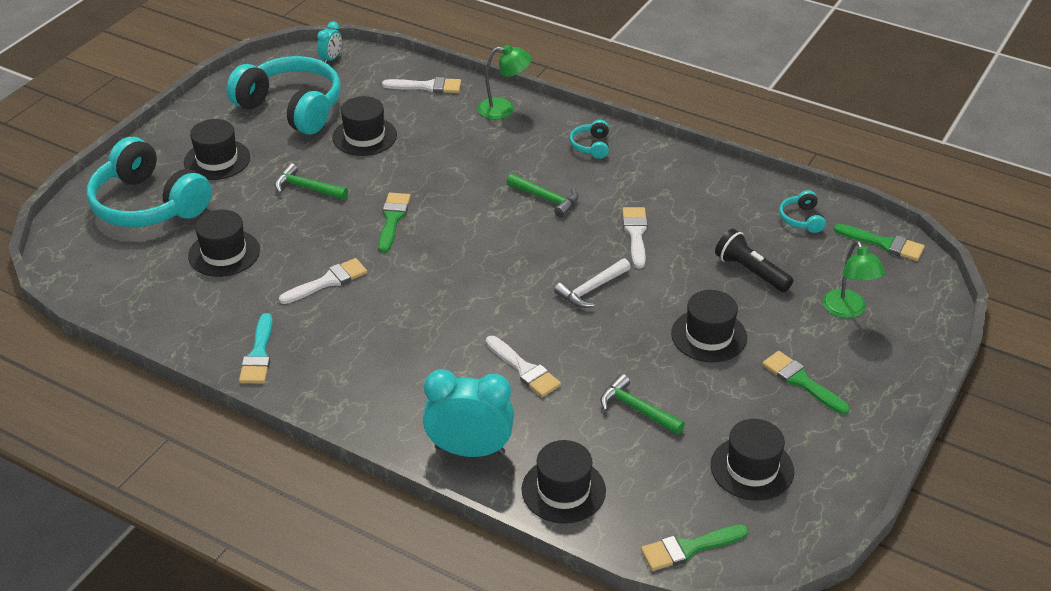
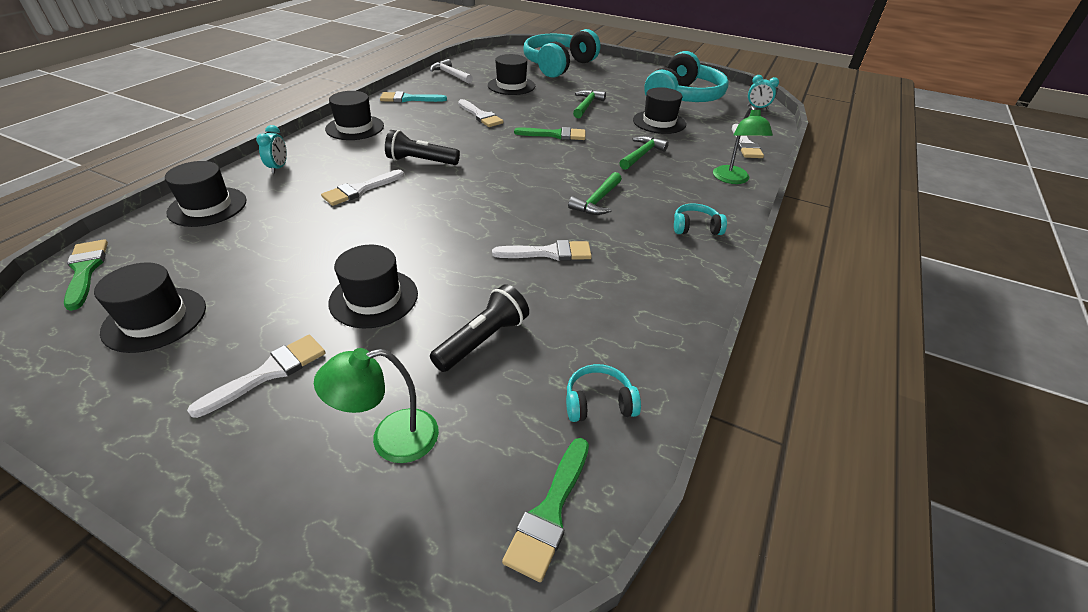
camera: 85 degrees right, 0 degrees up
black hat [184,119,250,180] -> black hat moved to [325,91,384,140]
turquoise clock [423,369,514,457] -> turquoise clock [256,125,287,173], size x0.48
white hammer [554,258,631,308] -> white hammer moved to [430,59,473,84]
green hammer [600,374,685,435] -> green hammer moved to [620,136,669,170]
green brush [762,351,849,414] -> white brush [187,335,326,418]
none -> black flashlight [385,130,460,165]

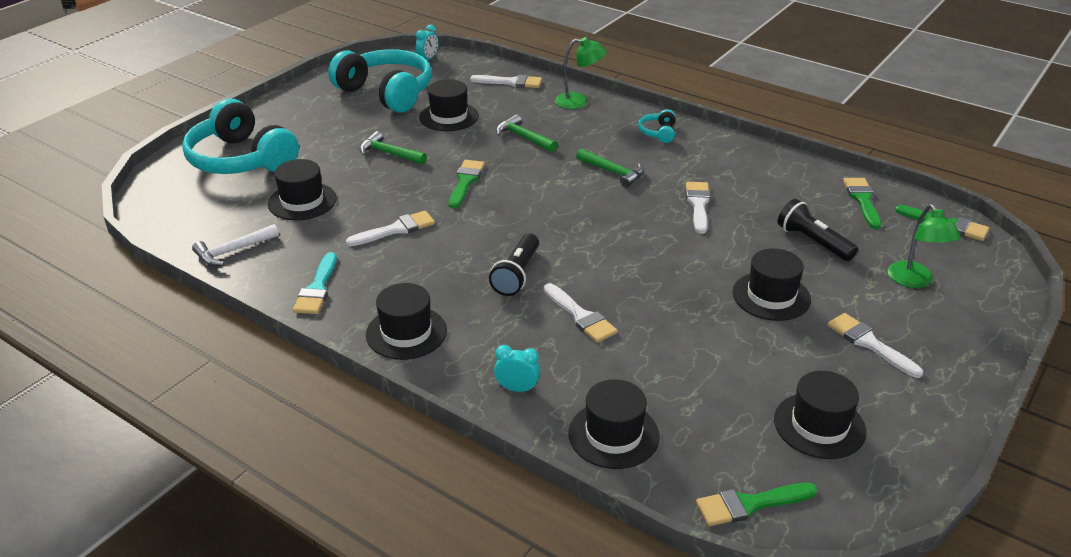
camera: 80 degrees left, 5 degrees down
turquoise headphones [566,364,641,422] -> green brush [843,178,881,229]

